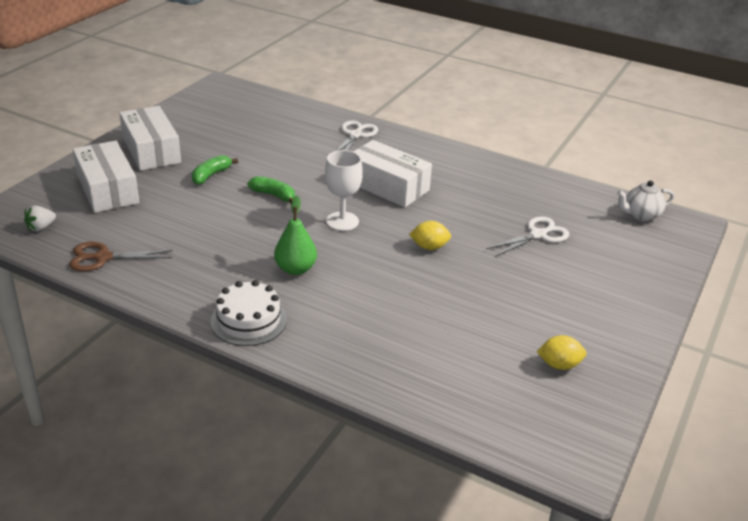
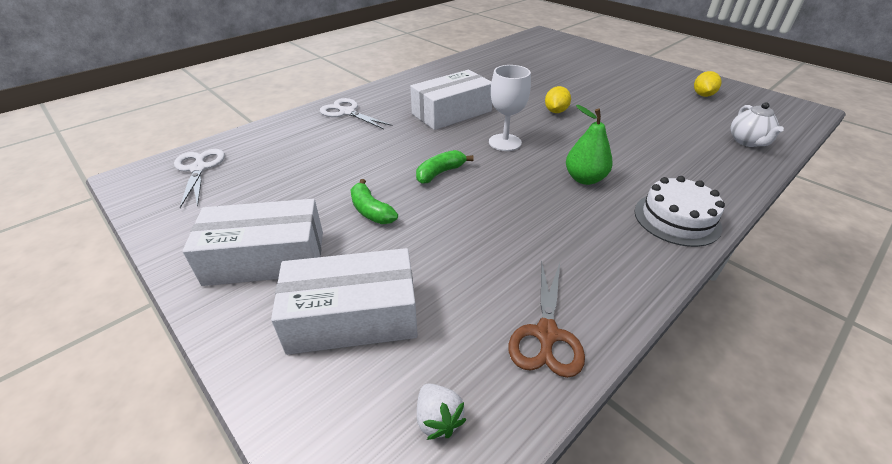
camera: 70 degrees left, 5 degrees up
white scissors [486,216,569,257] -> white scissors moved to [174,149,225,208]
white teapot [617,180,674,221] -> white teapot moved to [730,102,784,147]

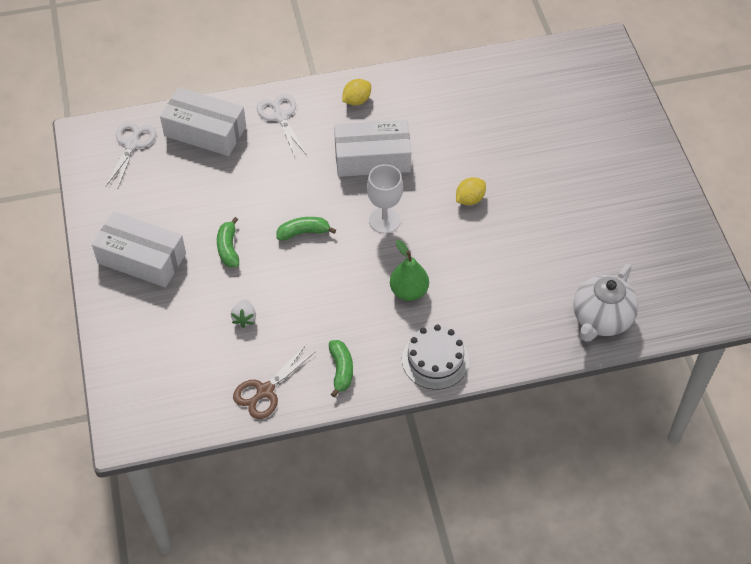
camera: 30 degrees right, 15 degrees up
white box [271,248,418,355] -> white box moved to [160,87,246,156]
white strawberry [417,383,466,440] -> white strawberry moved to [231,300,256,328]
yellow lemon [694,71,722,97] -> yellow lemon moved to [342,79,371,105]
white teapot [730,102,784,147] -> white teapot [573,264,638,342], size x1.55
none -> green banana [329,340,353,397]

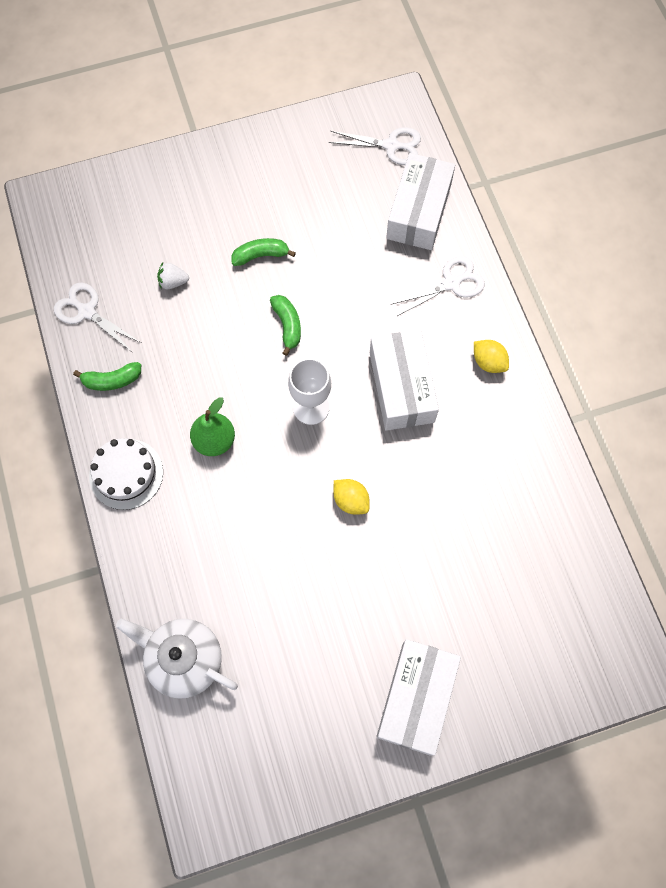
camera: 85 degrees right, 15 degrees up
white box [92,211,186,287] -> white box moved to [376,639,461,756]
brown scissors [233,345,316,419] -> white scissors [54,283,141,352]

